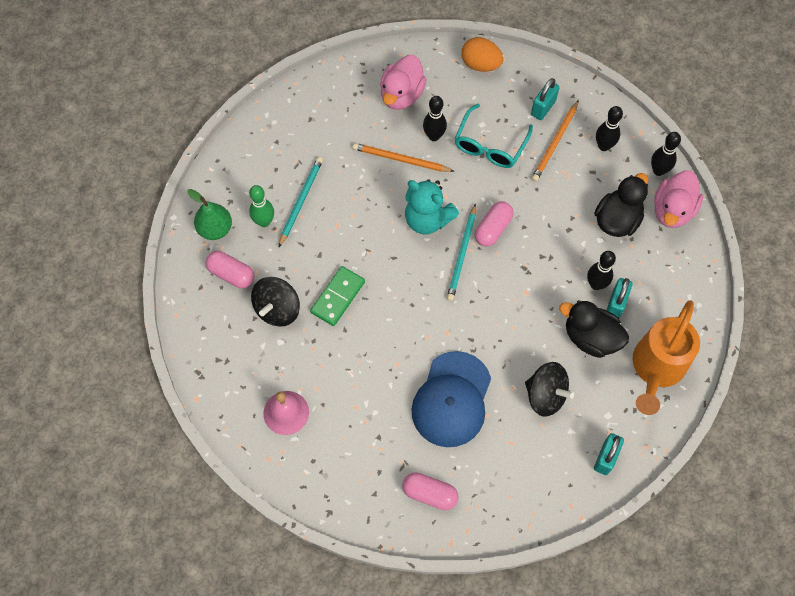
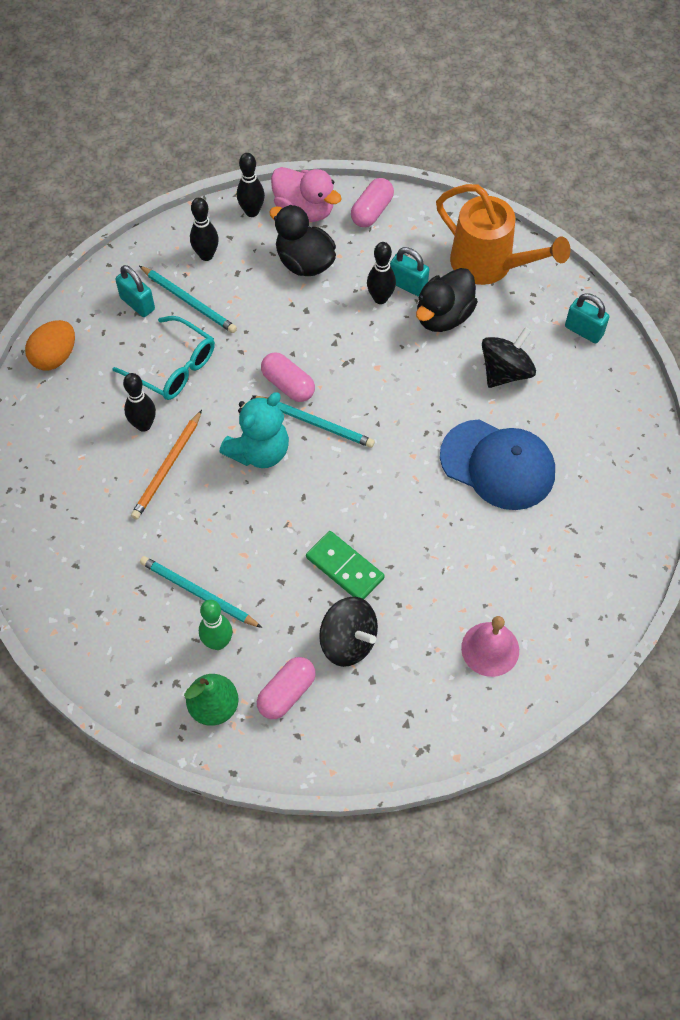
camera: 80 degrees left, 5 degrees down
pink duck [380,55,427,110] -> none
pink capsule [402,472,459,510] -> pink capsule moved to [351,178,394,227]
orange pencil [532,100,579,182] -> turquoise pencil [139,266,237,333]

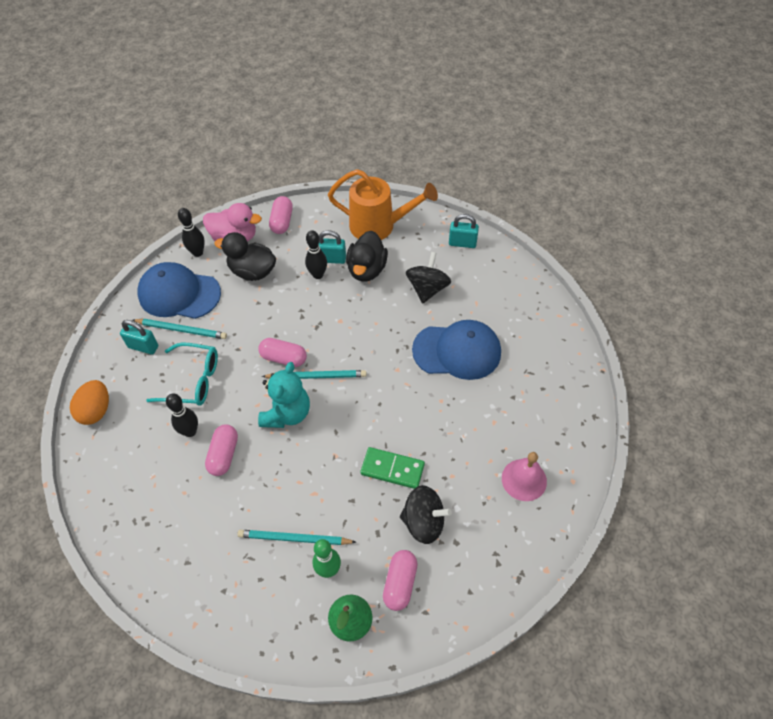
camera: 25 degrees left, 5 degrees down
orange pencil [131,410,202,520] -> pink capsule [205,425,238,476]
black bowling pin [190,197,219,261] -> blue cap [137,262,221,319]

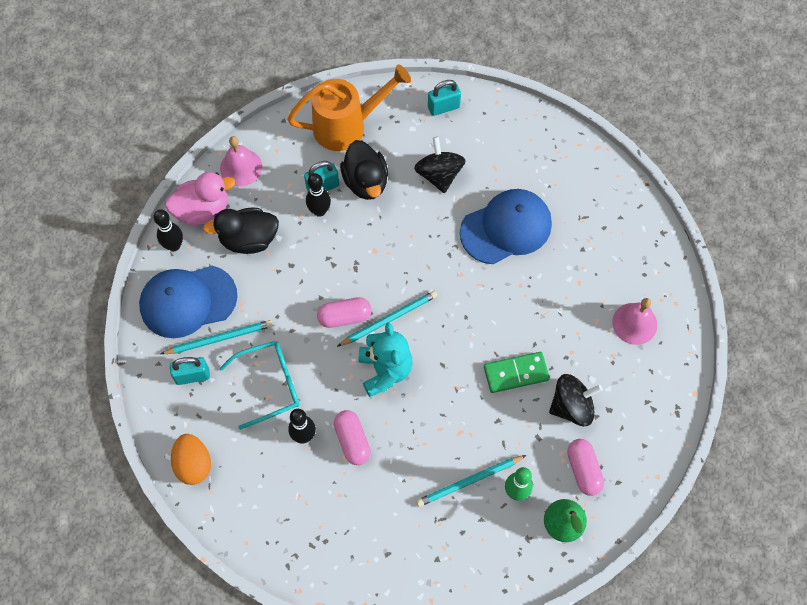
camera: 30 degrees left, 10 degrees up
pink capsule [269,196,293,234] -> pink bell [220,136,262,186]

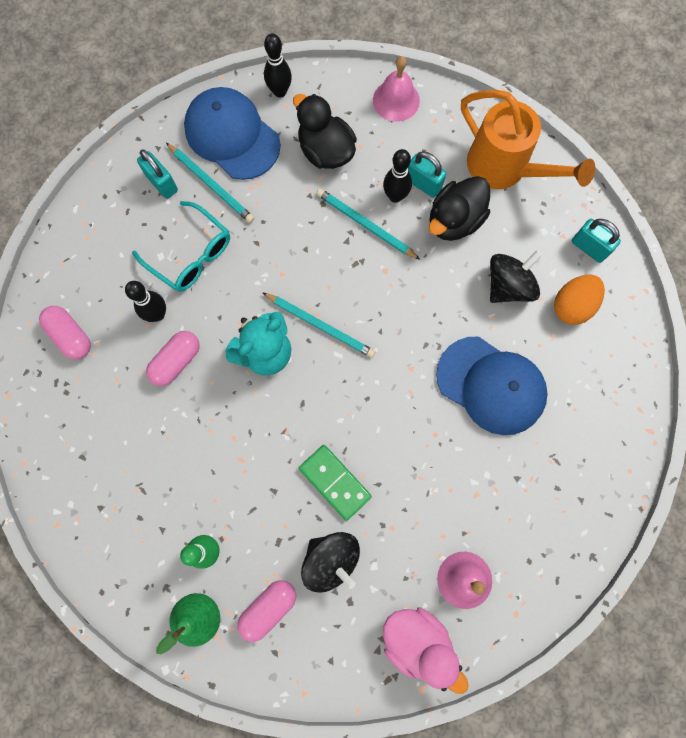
camera: 60 degrees right, 10 degrees up
pink duck [165,172,235,226] -> pink duck moved to [383,607,469,694]
orange egg [171,434,211,485] -> orange egg moved to [554,274,605,325]
pink capsule [317,297,372,328] -> pink capsule moved to [39,306,91,360]
turquoise pencil [416,455,526,507] -> turquoise pencil moved to [317,188,420,260]

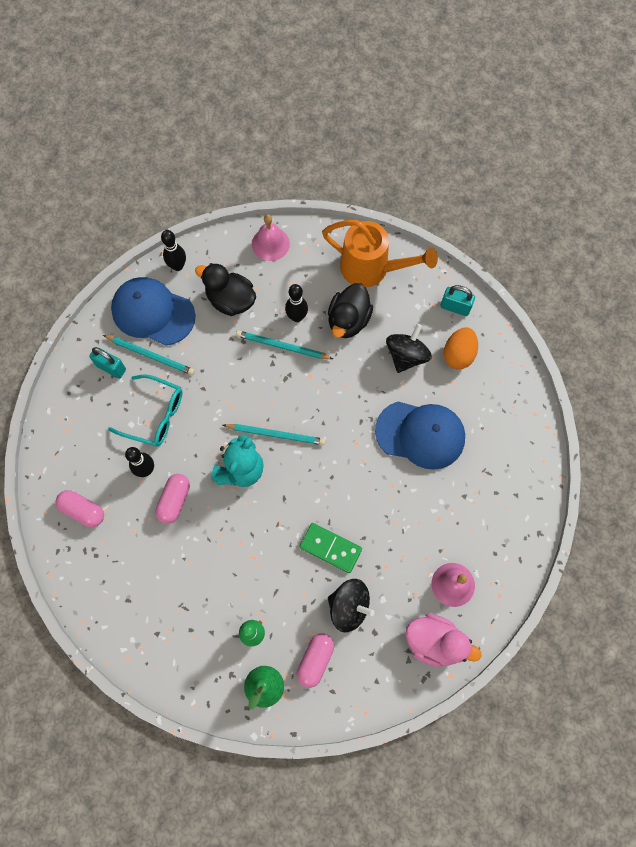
camera: 20 degrees left, 5 degrees down
turquoise padlock [408,151,447,198] -> none

